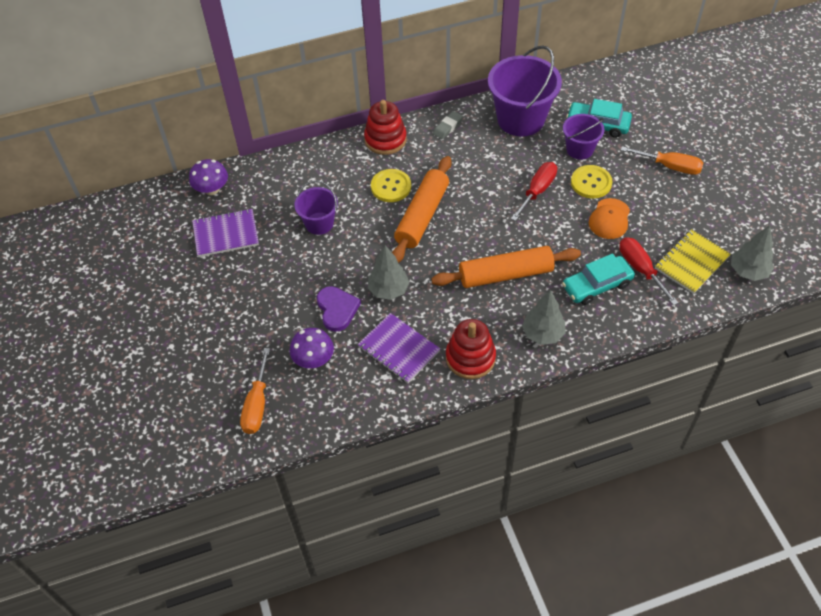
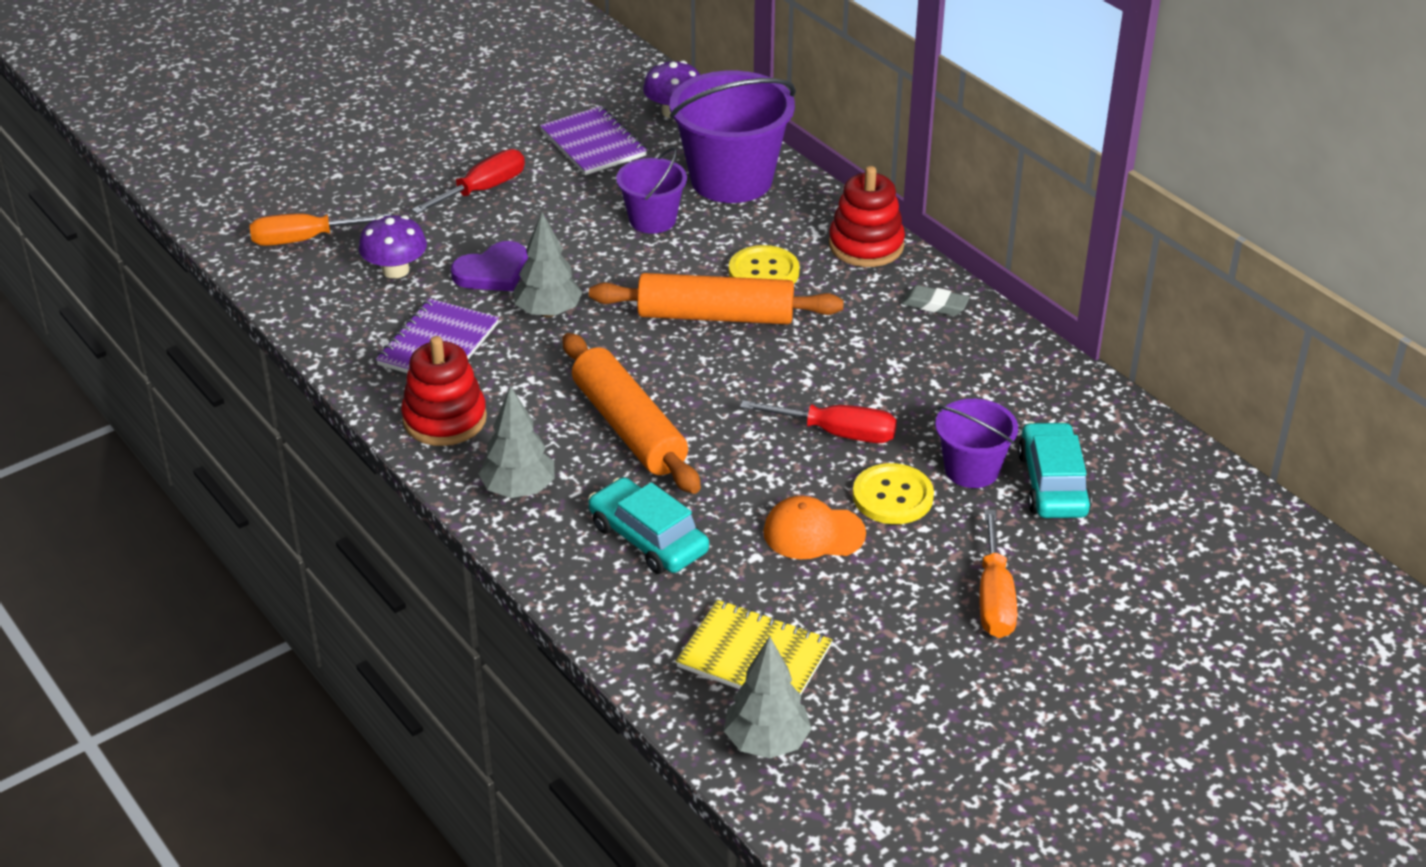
camera: 70 degrees right, 15 degrees down
purple bucket [488,45,562,136] -> purple bucket moved to [670,71,796,203]
red screwdriver [619,237,678,305] -> red screwdriver moved to [412,149,525,214]

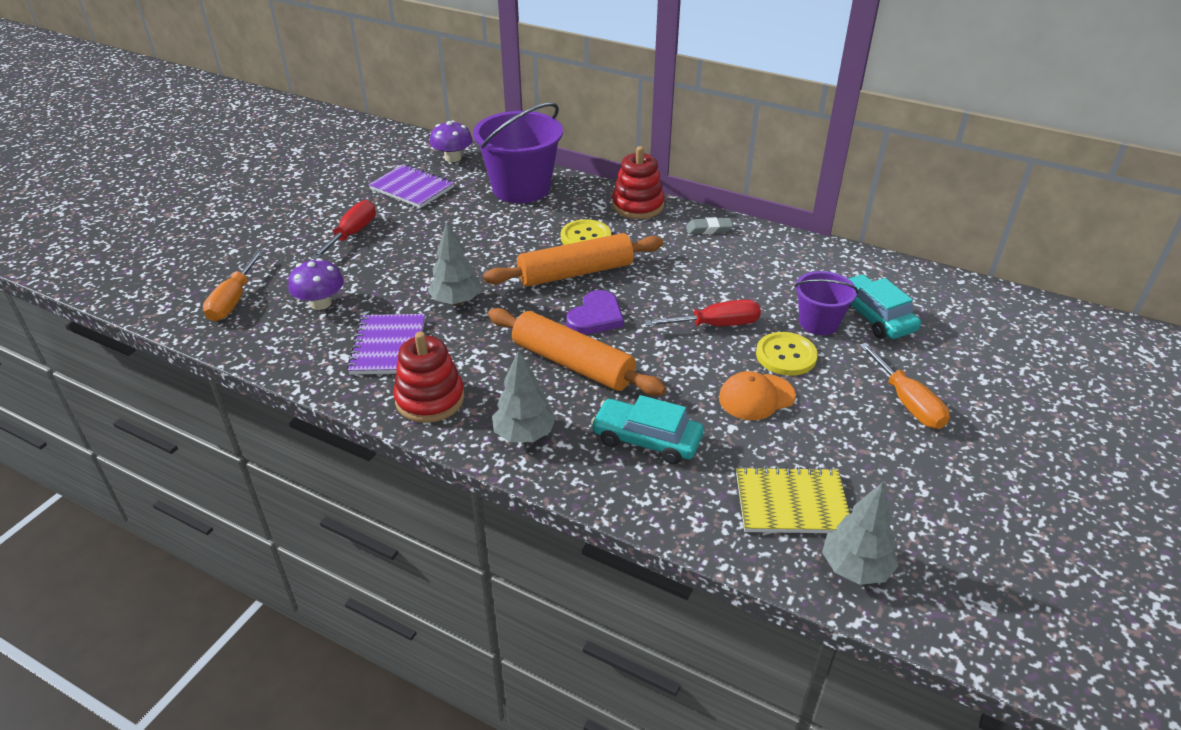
camera: 25 degrees left, 0 degrees up
orange screwdriver [249,213,392,246] -> orange screwdriver turned 45 degrees counterclockwise [203,250,264,321]
purple heart [451,241,528,291] -> purple heart moved to [566,290,624,334]
purple bucket [616,148,687,234] -> none

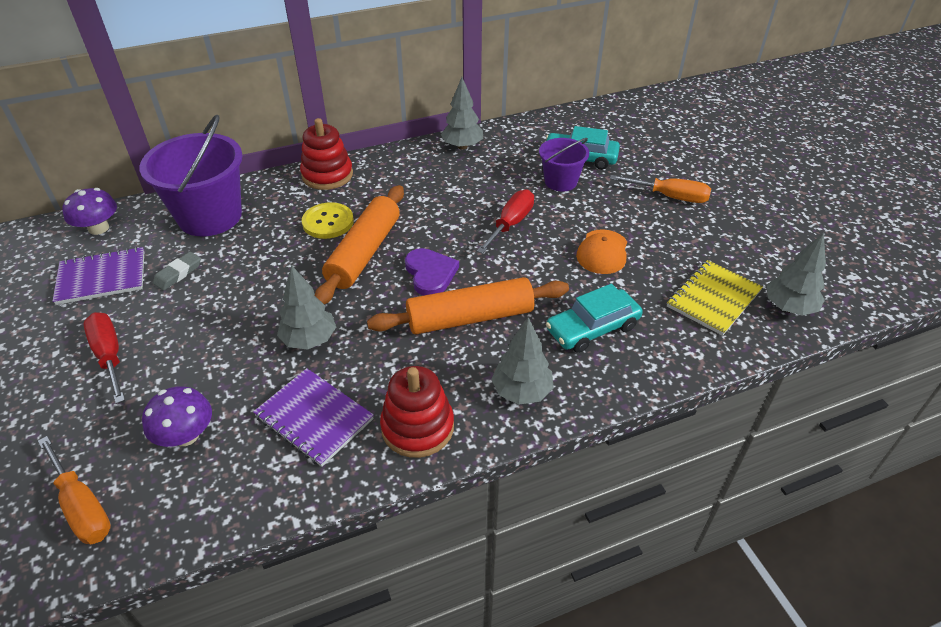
camera: 50 degrees left, 5 degrees up
grey eraser [686,217,733,234] -> grey eraser moved to [153,252,201,291]
yellow button [756,332,818,376] -> none
none -> grey tree [441,77,483,149]

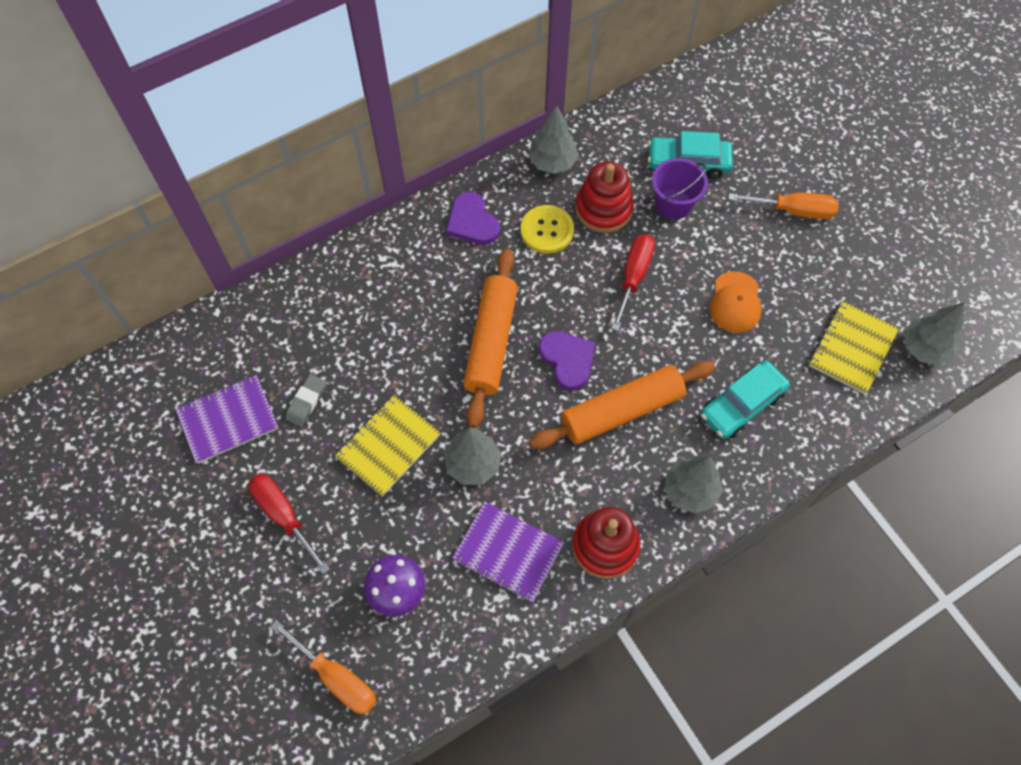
camera: 10 degrees left, 20 degrees up
purple mushroom [62,188,117,235] -> none
purple bucket [139,115,243,236] -> none
red stacking toy [300,118,353,190] -> red stacking toy moved to [576,161,634,233]
yellow button [302,202,354,239] -> yellow button moved to [521,205,574,254]
none -> yellow notebook [335,395,441,497]
none -> purple heart [446,192,500,245]

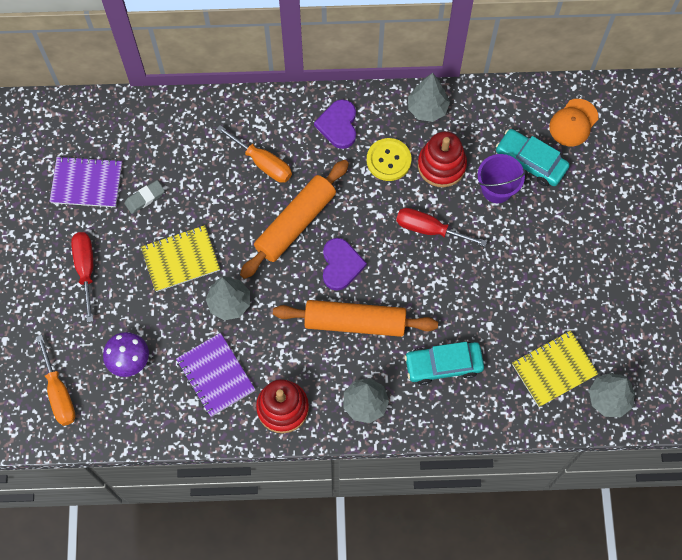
camera: 30 degrees right, 5 degrees up
red screwdriver [611,234,655,331] -> red screwdriver turned 120 degrees counterclockwise [396,208,487,247]
orange cap [709,271,762,333] -> orange cap moved to [549,99,598,146]
orange screwdriver [728,193,839,219] -> orange screwdriver moved to [216,125,292,183]

